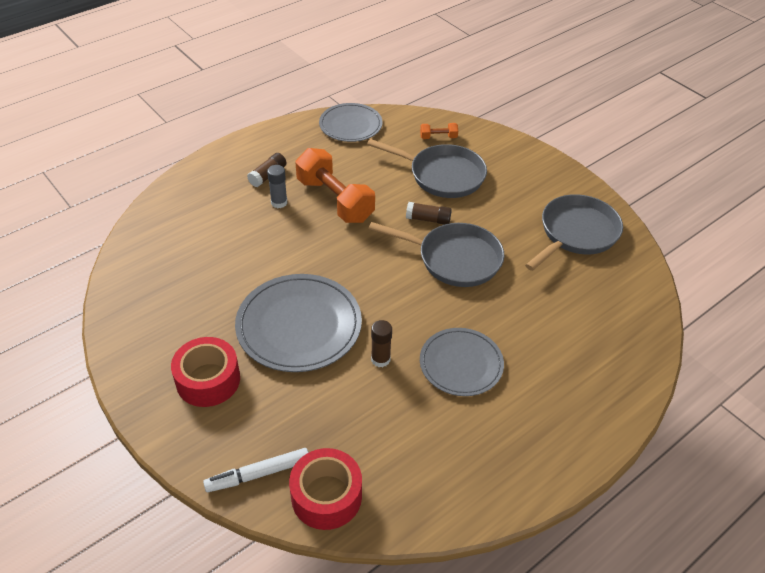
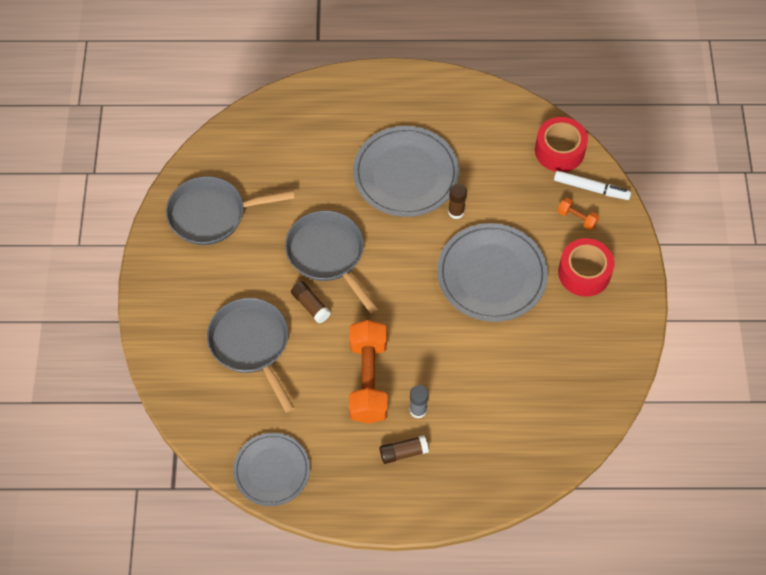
camera: 140 degrees left, 15 degrees up
orange dumbbell [420,123,458,139] -> orange dumbbell moved to [558,198,599,230]
grey plate [420,328,504,396] -> grey plate [353,126,459,217], size x1.54

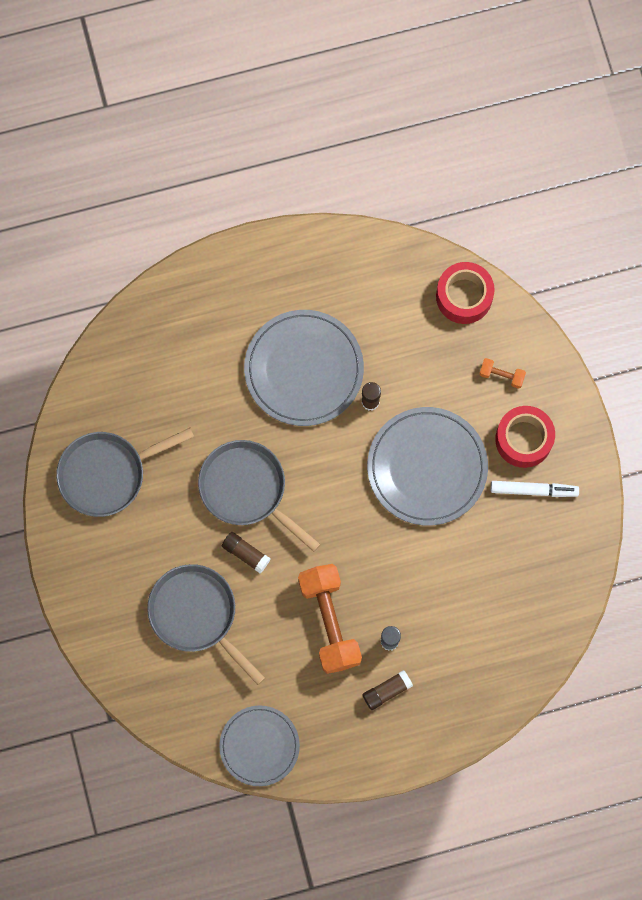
camera: 15 degrees left, 15 degrees up
white marker [554,170,631,200] -> white marker moved to [491,481,579,497]

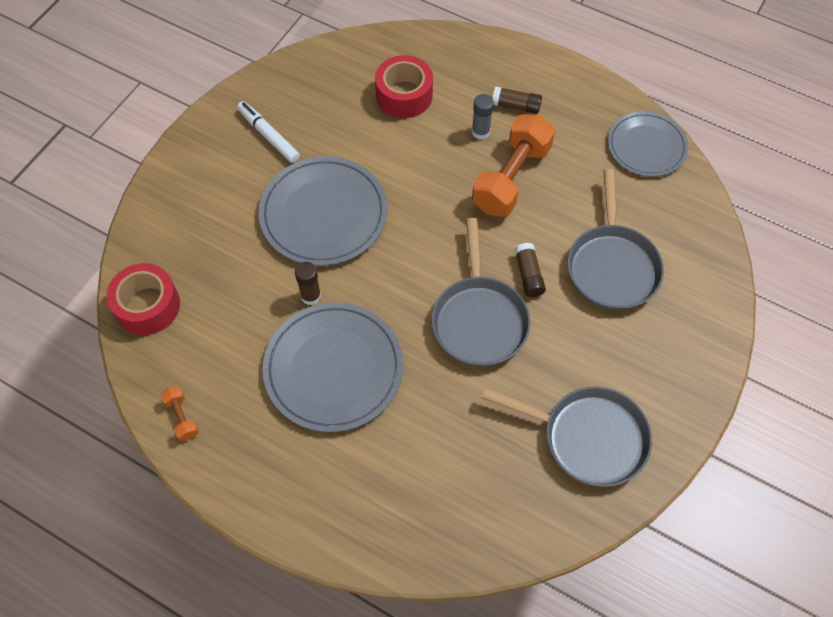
camera: 135 degrees left, 15 degrees down
orange dumbbell [479,358,526,389] -> orange dumbbell moved to [160,386,199,441]
red tape [495,406,555,468] -> red tape moved to [375,55,433,118]

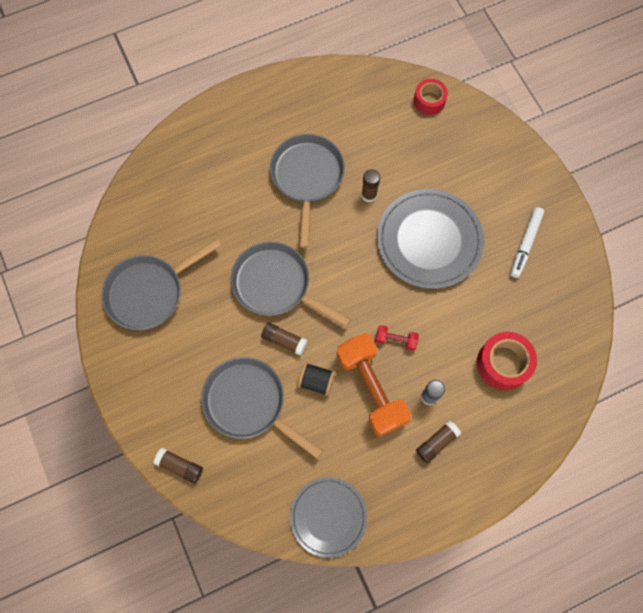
camera: 125 degrees right, 10 degrees up
red tape [106,263,180,335] -> red tape [414,79,448,115], size x0.67
orange dumbbell [160,386,199,441] -> none
white marker [237,101,300,163] -> white marker turned 120 degrees clockwise [510,207,544,278]
grey plate [263,302,403,432] -> grey pan [270,134,345,248]
none -> brown glue stick [154,448,203,484]
none -> black spool [298,362,335,396]
none -> red dumbbell [375,325,419,351]

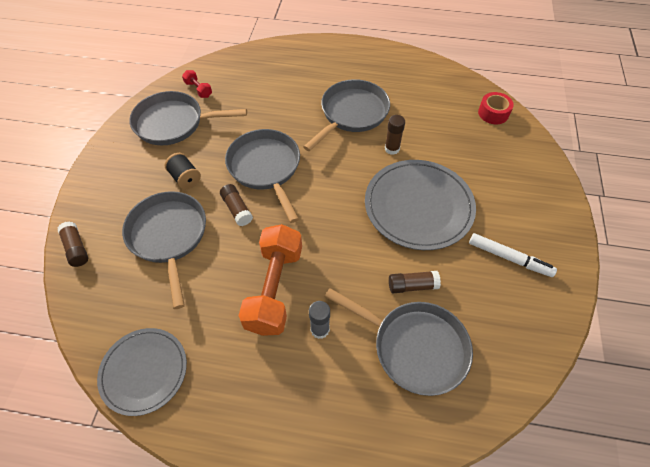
camera: 35 degrees right, 15 degrees down
black spool [298,362,335,396] -> black spool moved to [164,153,201,189]
red dumbbell [375,325,419,351] -> red dumbbell moved to [182,70,212,98]
brown glue stick [416,420,461,464] -> brown glue stick moved to [389,271,441,293]
red tape [477,332,537,390] -> grey pan [325,288,473,396]
white marker [510,207,544,278] -> white marker turned 120 degrees counterclockwise [469,233,557,277]

